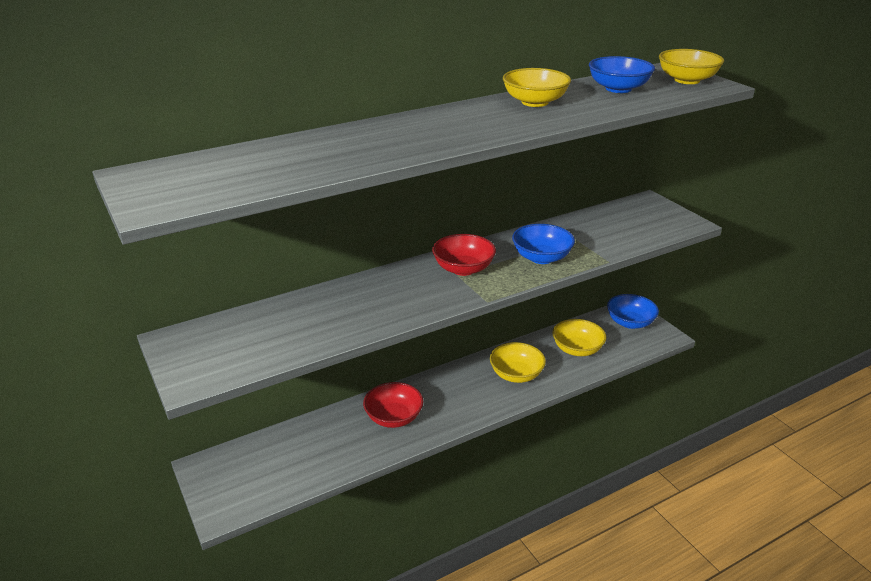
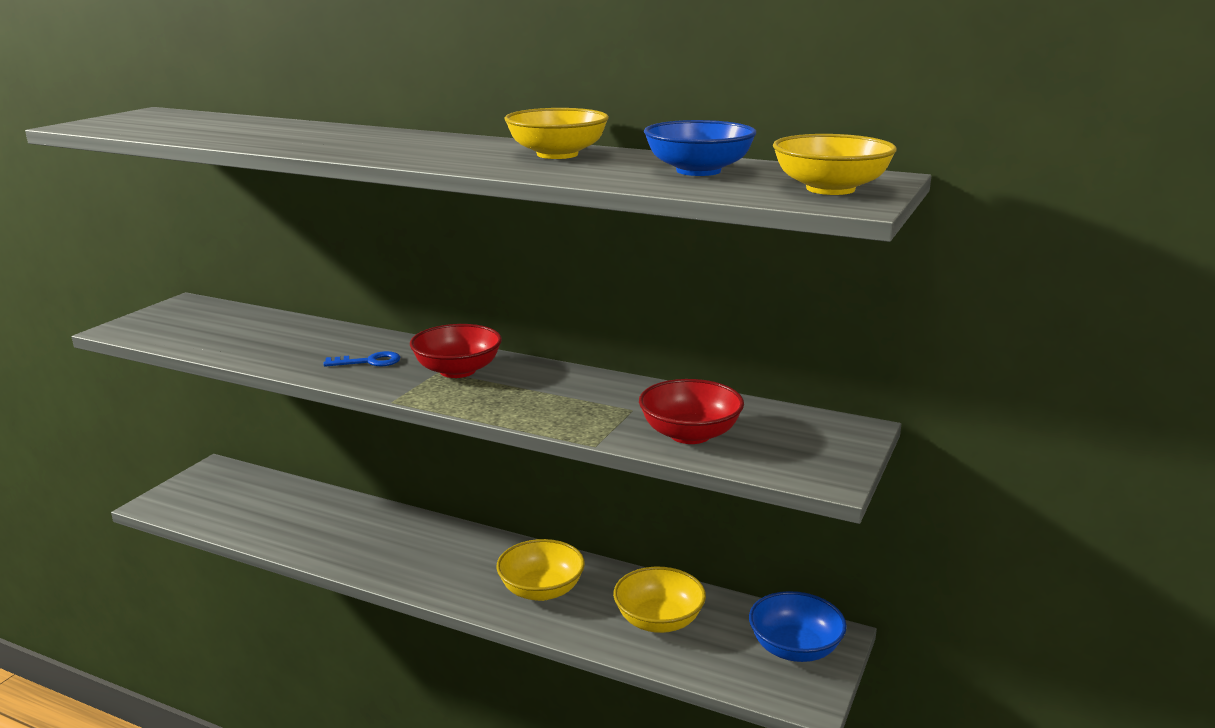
camera: 55 degrees right, 10 degrees down
red bowl [363,382,423,428] -> red bowl moved to [639,379,744,444]
blue bowl [512,224,575,264] -> none
none -> blue key [323,351,401,367]

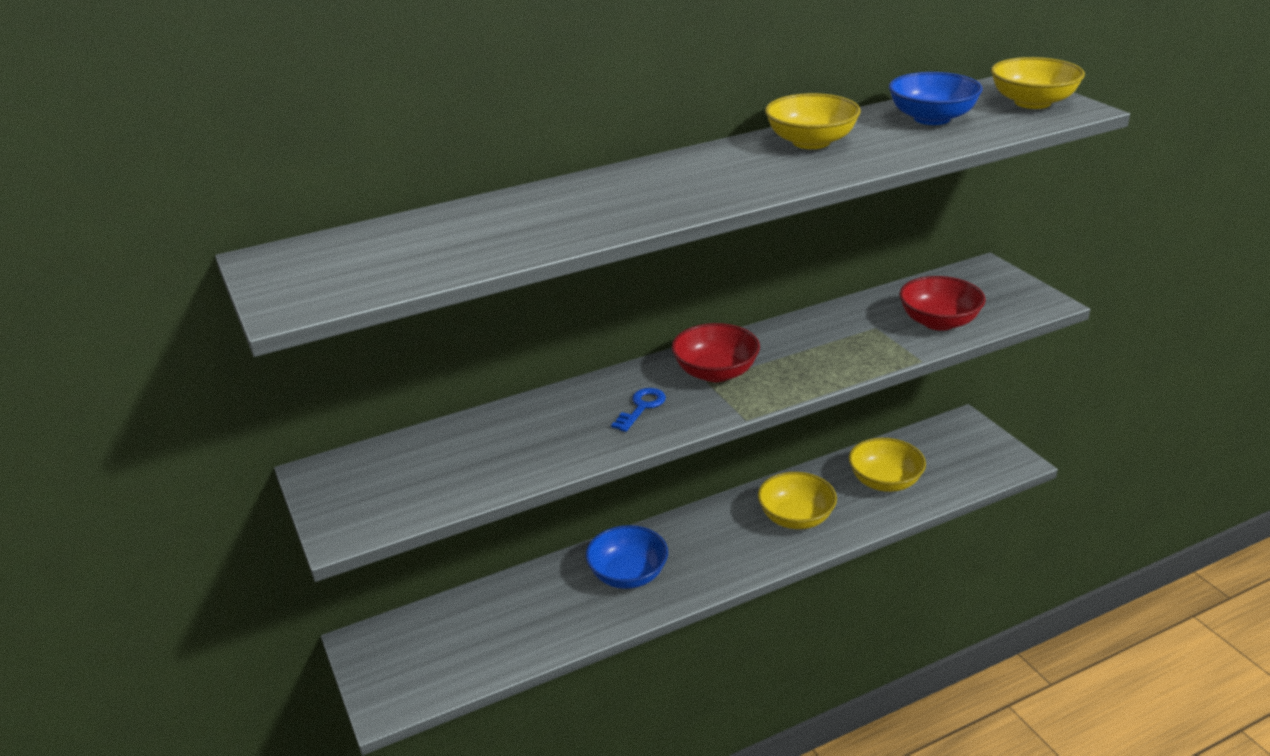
camera: 50 degrees left, 10 degrees up
blue bowl [749,591,847,662] -> blue bowl moved to [586,525,668,589]

